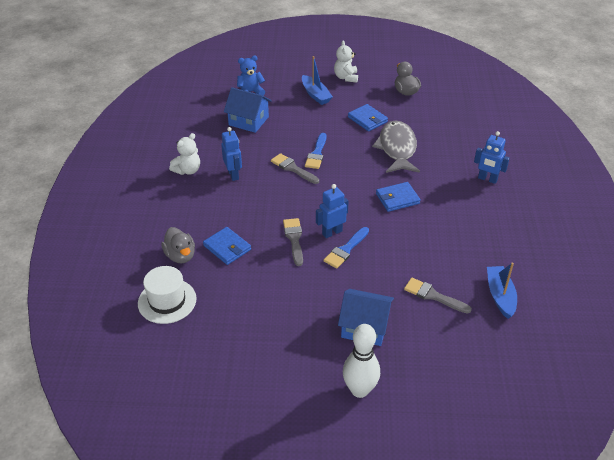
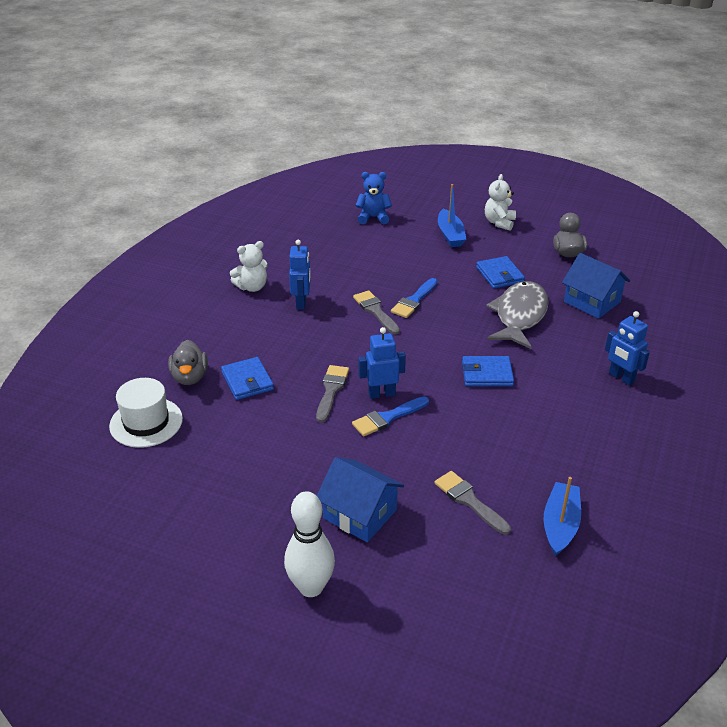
camera: 20 degrees right, 5 degrees down
blue house [224,87,272,133] -> blue house moved to [562,253,630,319]

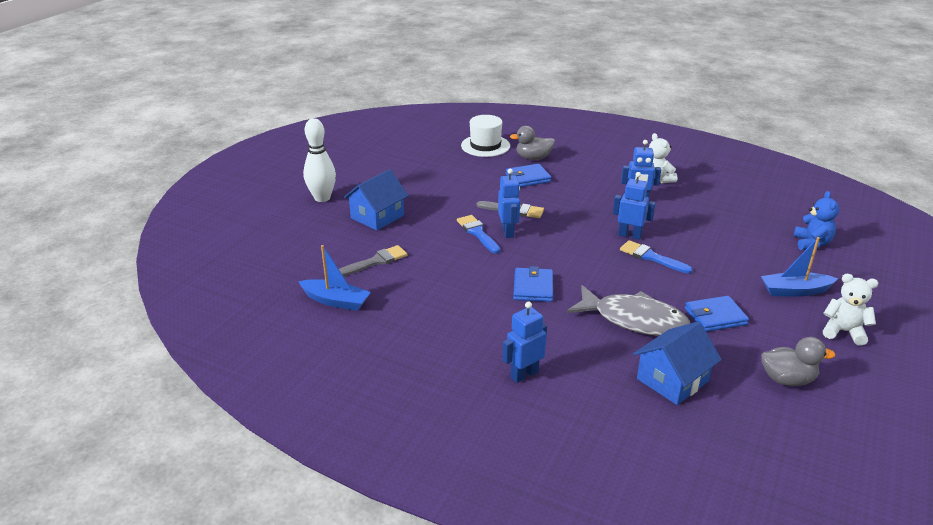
camera: 95 degrees right, 5 degrees down
grey brush [353,290,400,334] -> blue robot [613,172,656,240]

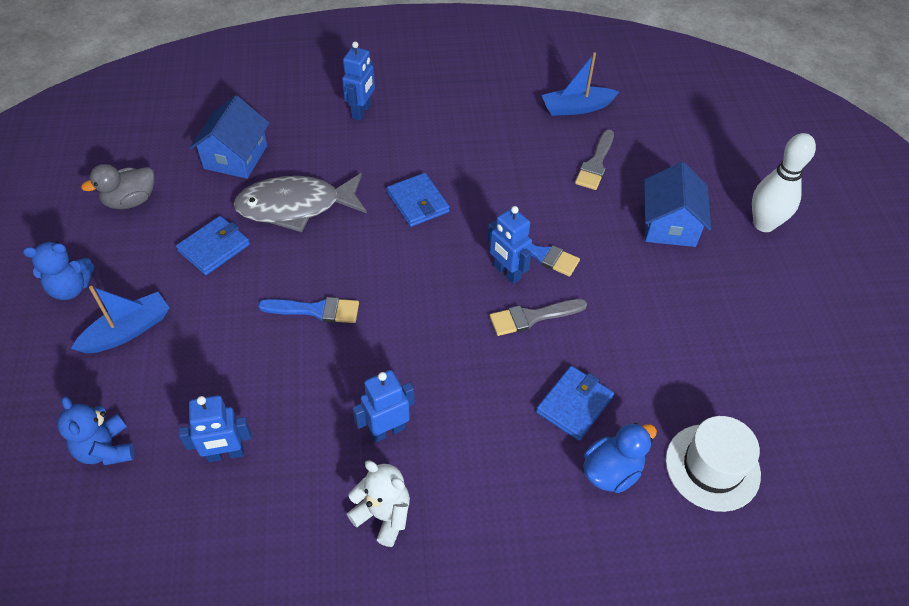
camera: 145 degrees right, 20 degrees up
grey duck [510,126,555,160] -> blue duck [583,423,657,493]
blue robot [613,172,656,240] -> blue robot moved to [179,395,251,462]
white teddy bear [823,274,878,346] -> blue teddy bear [23,241,95,300]

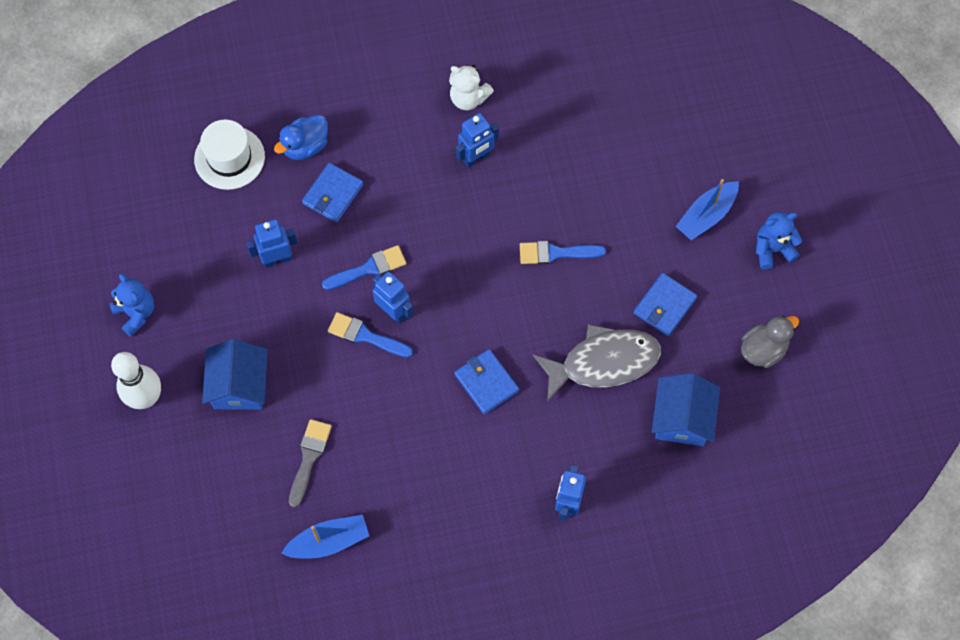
camera: 175 degrees right, 15 degrees up
blue teddy bear [57,396,134,465] -> blue teddy bear moved to [109,273,154,337]
blue robot [179,395,251,462] -> blue robot moved to [247,219,298,268]
grey brush [490,299,587,336] -> blue brush [322,245,406,290]

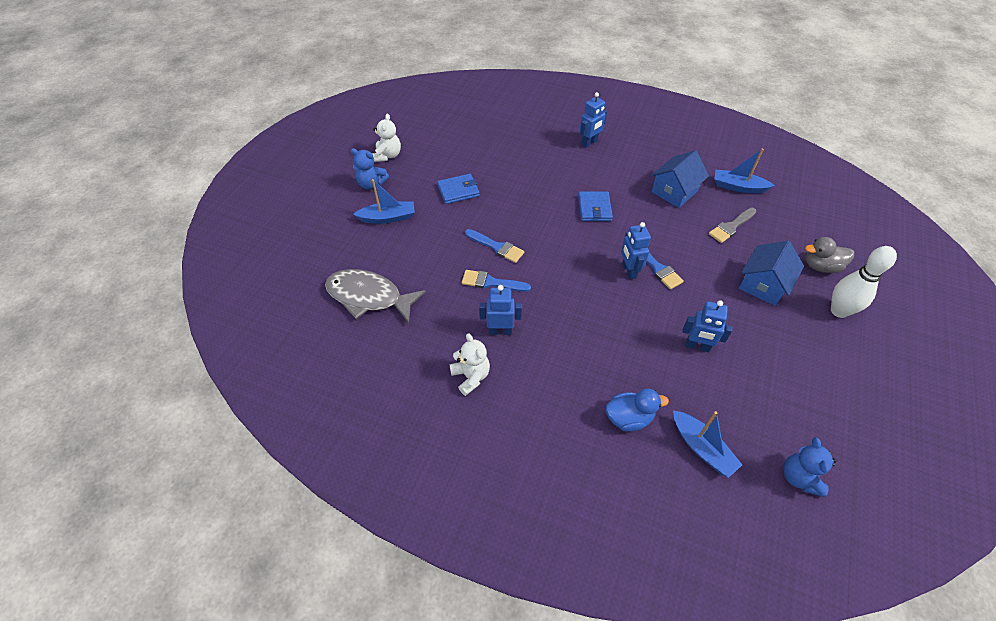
camera: 145 degrees left, 15 degrees down
blue teddy bear [109,273,154,337] -> blue teddy bear moved to [783,437,836,497]
white hat [194,119,265,190] -> blue boat [673,410,742,478]
blue wallet [302,163,364,223] -> none
blue brush [322,245,406,290] -> blue brush moved to [462,270,531,292]
grey fish [533,324,661,402] -> grey fish moved to [325,269,426,323]
blue house [652,373,720,446] -> blue house moved to [651,151,709,208]
grey duck [741,316,799,368] -> grey duck moved to [805,237,854,273]
none -> white teddy bear [372,114,401,162]

